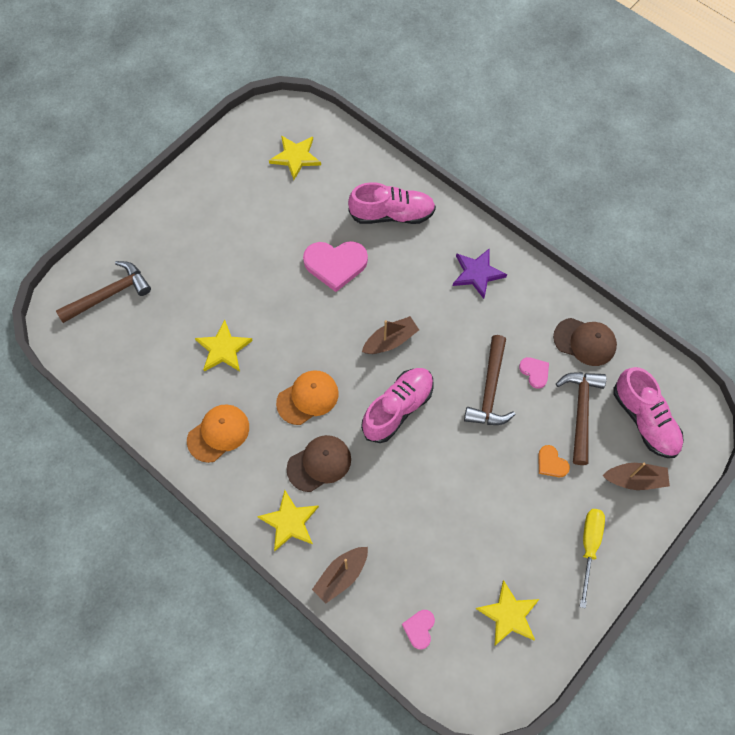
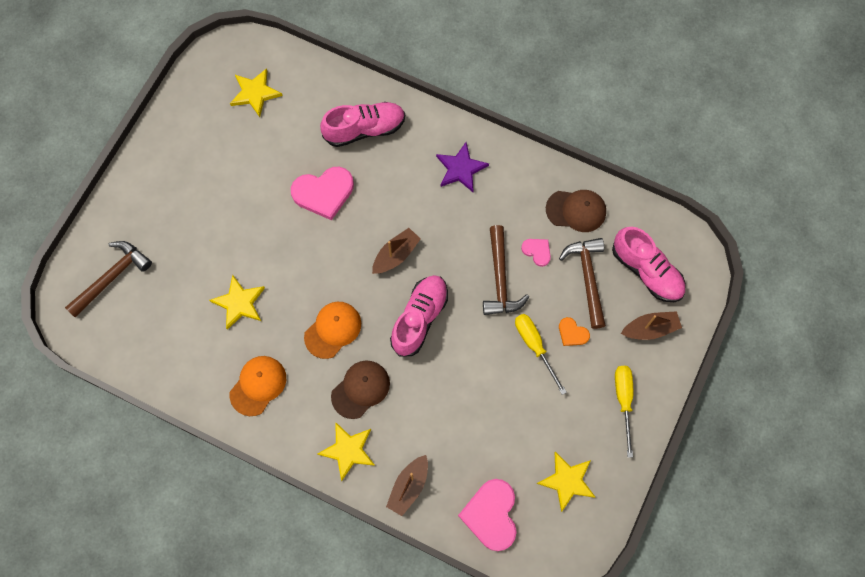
camera: 15 degrees left, 5 degrees up
pink heart [402,610,435,650] -> pink heart [458,479,517,551], size x1.97
none -> yellow screwdriver [515,314,567,395]

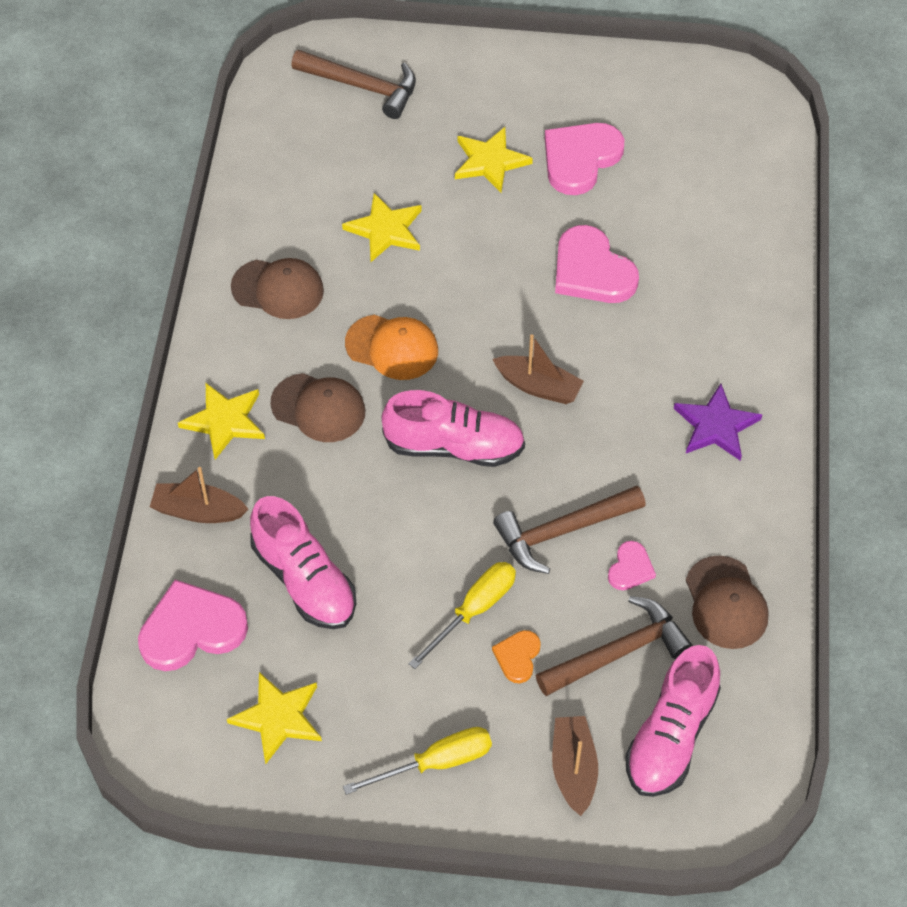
camera: 70 degrees right, 15 degrees down
yellow star [230,68,283,117] -> yellow star moved to [455,127,533,193]
orange cap [230,356,286,416] -> brown cap [231,258,324,319]
pink shoe [320,102,405,147] -> pink shoe moved to [250,496,356,629]
brown boat [621,311,682,340] -> brown boat turned 150 degrees counterclockwise [552,716,598,816]
none -> pink heart [545,123,624,195]

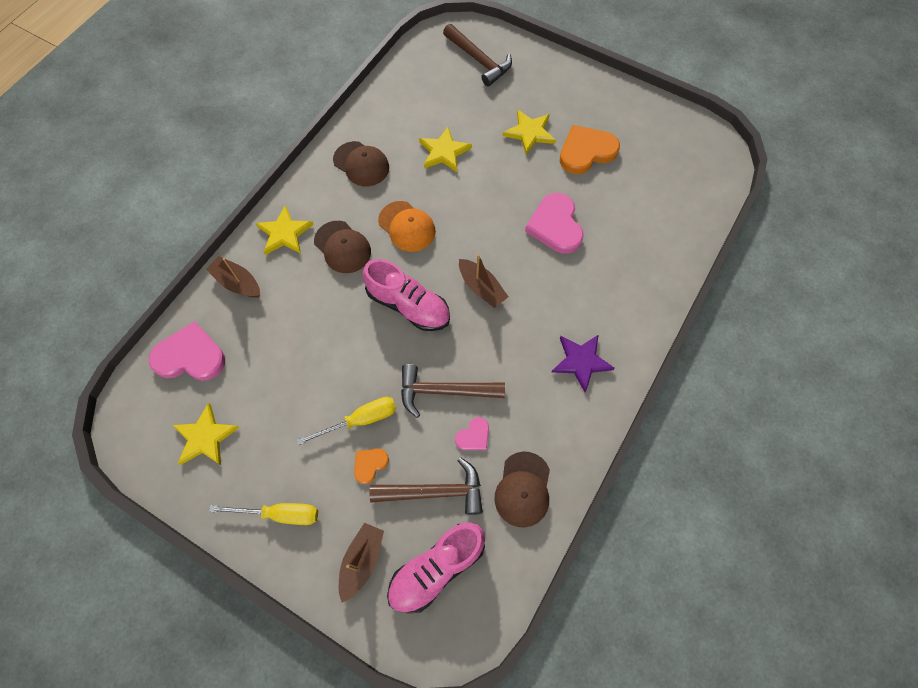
camera: 25 degrees right, 10 degrees up
pink shoe [250,496,356,629] -> none
pink heart [545,123,624,195] -> orange heart [560,125,620,174]

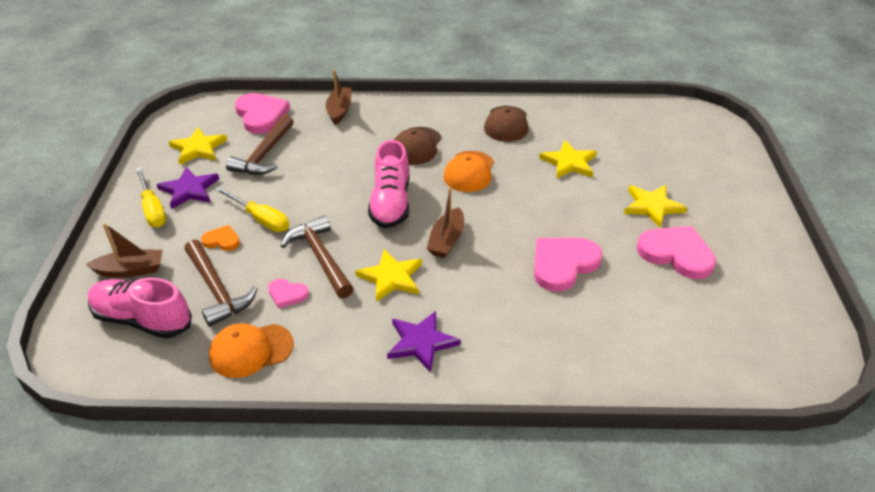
camera: 60 degrees right, 25 degrees down
yellow star [255,205,314,255] -> yellow star moved to [355,249,422,302]
brown hammer [443,24,512,86] -> brown hammer moved to [226,114,294,175]
brown cap [495,451,550,527] -> orange cap [209,323,294,378]
orange heart [560,125,620,174] -> pink heart [636,226,716,279]
none -> purple star [157,167,219,209]

